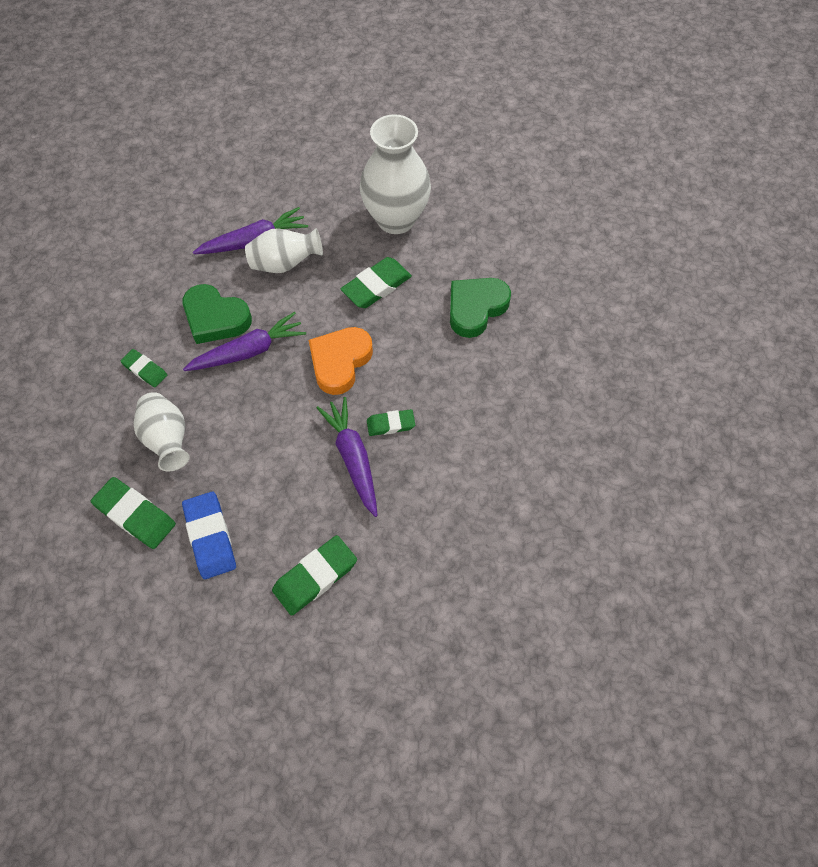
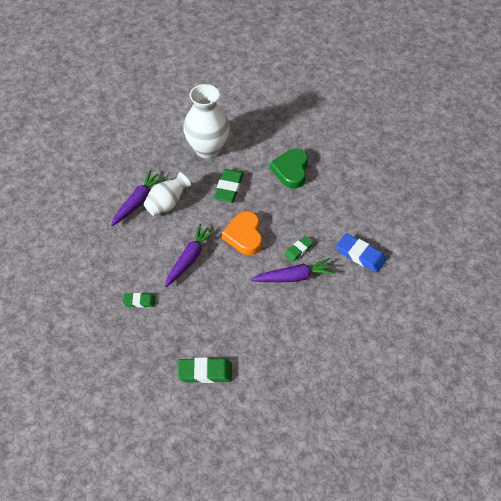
camera: 35 degrees left, 10 degrees down
white vase [134,392,190,471] -> none
blue eraser [182,492,236,579] -> blue eraser moved to [336,233,387,273]
green heart [183,284,252,344] -> none
green eraser [272,535,357,616] -> none
purple carrot [316,397,378,517] -> purple carrot turned 135 degrees clockwise [250,258,335,282]

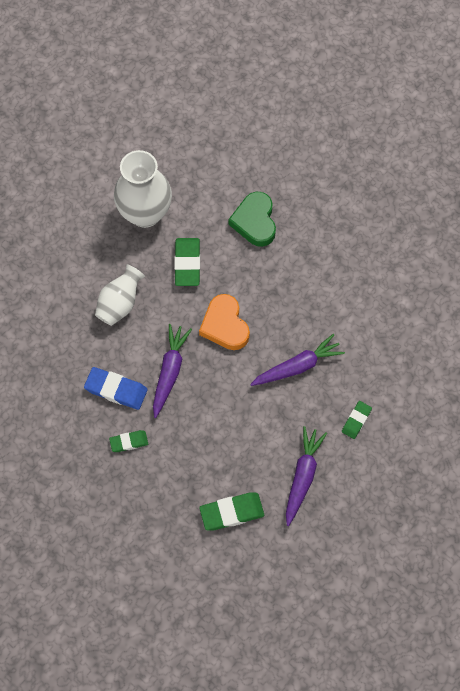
camera: 15 degrees left, 15 degrees up
purple carrot [111,170,165,226] -> purple carrot moved to [286,426,327,526]
green eraser [285,236,313,262] -> green eraser moved to [342,401,372,439]
blue eraser [336,233,387,273] -> blue eraser moved to [84,367,148,410]

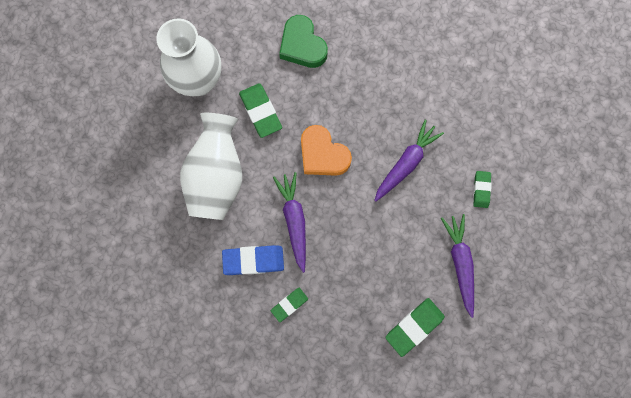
camera: 25 degrees left, 10 degrees up
white vase [95,264,145,326] -> white vase [180,113,242,220], size x1.63

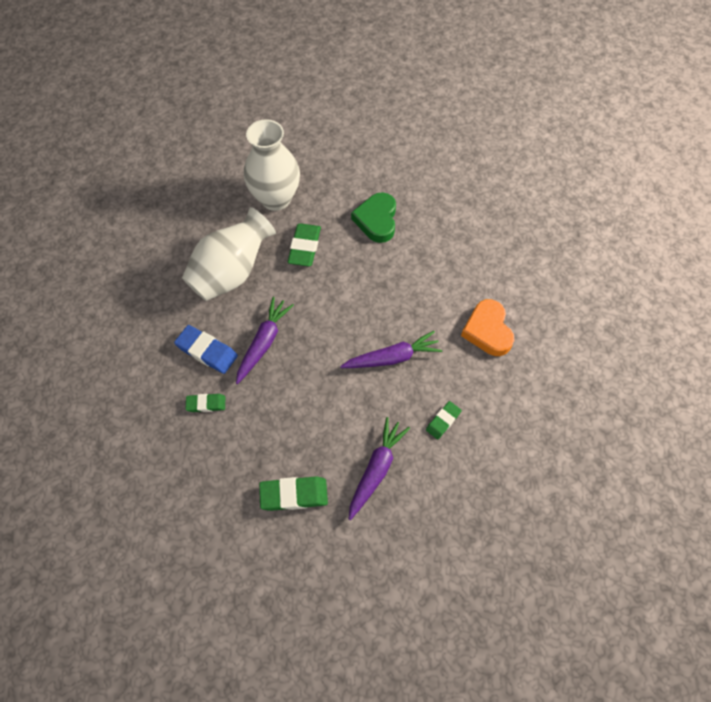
camera: 35 degrees right, 15 degrees down
orange heart [301,125,352,176] -> orange heart moved to [461,299,514,356]

